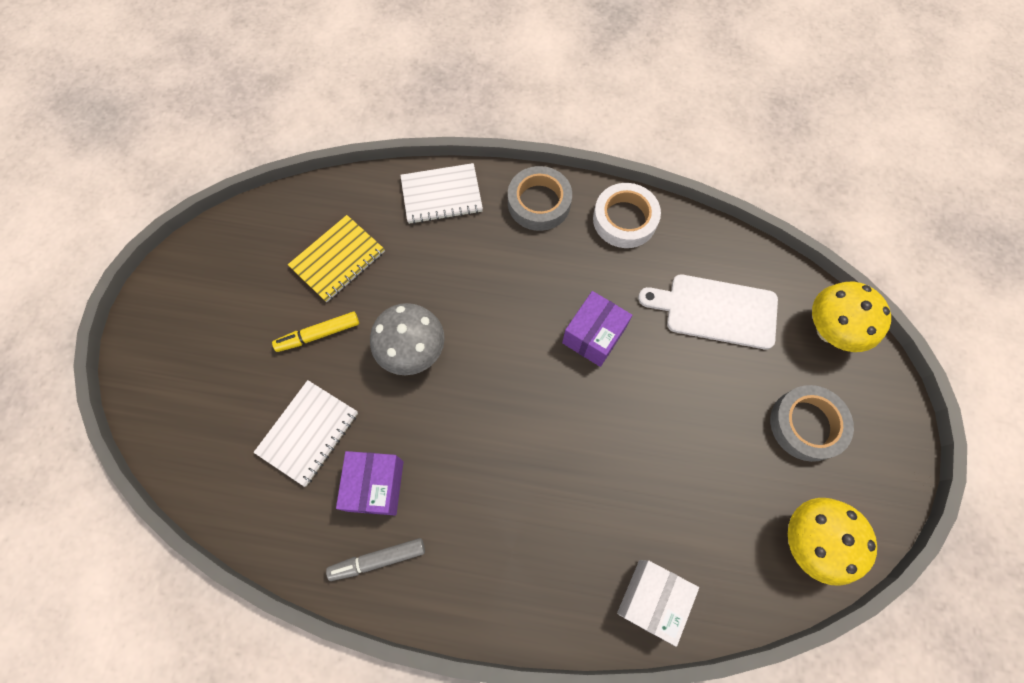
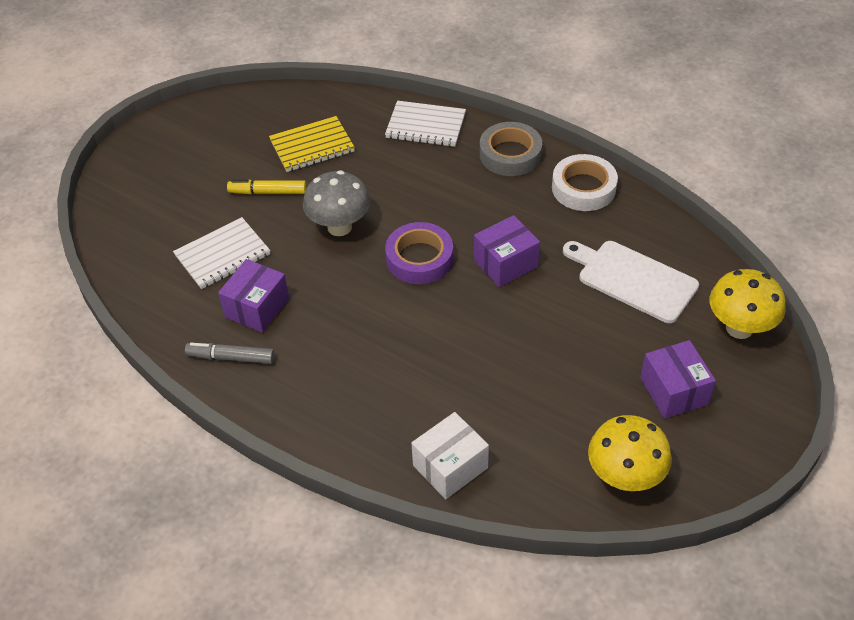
camera: 25 degrees right, 20 degrees down
grey tape [770,385,854,462] -> purple box [640,340,716,419]
none -> purple tape [385,222,453,284]

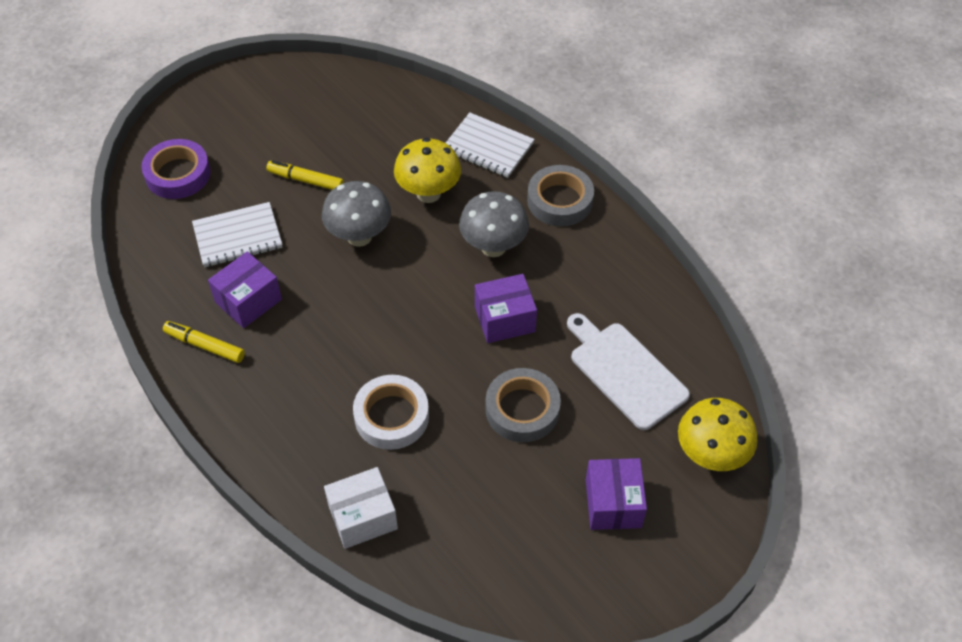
camera: 15 degrees right, 5 degrees up
grey marker [185,343,275,364] -> yellow marker [163,321,245,363]
yellow notebook [269,116,355,172] -> none
purple tape [385,222,453,284] -> purple tape moved to [141,139,211,199]
white tape [552,154,618,211] -> white tape moved to [353,375,429,450]
yellow mushroom [588,415,672,491] -> yellow mushroom moved to [394,138,461,203]
none -> grey mushroom [459,191,529,257]
none -> grey tape [486,368,561,442]

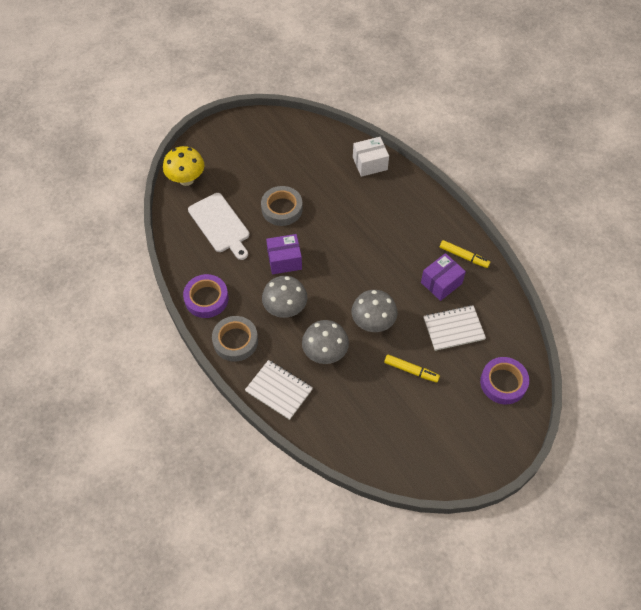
camera: 175 degrees left, 5 degrees up
white tape [353,375,429,450] -> none
yellow mushroom [394,138,461,203] -> grey mushroom [302,320,349,364]
purple box [586,458,647,530] -> none
none -> purple tape [183,274,229,318]

